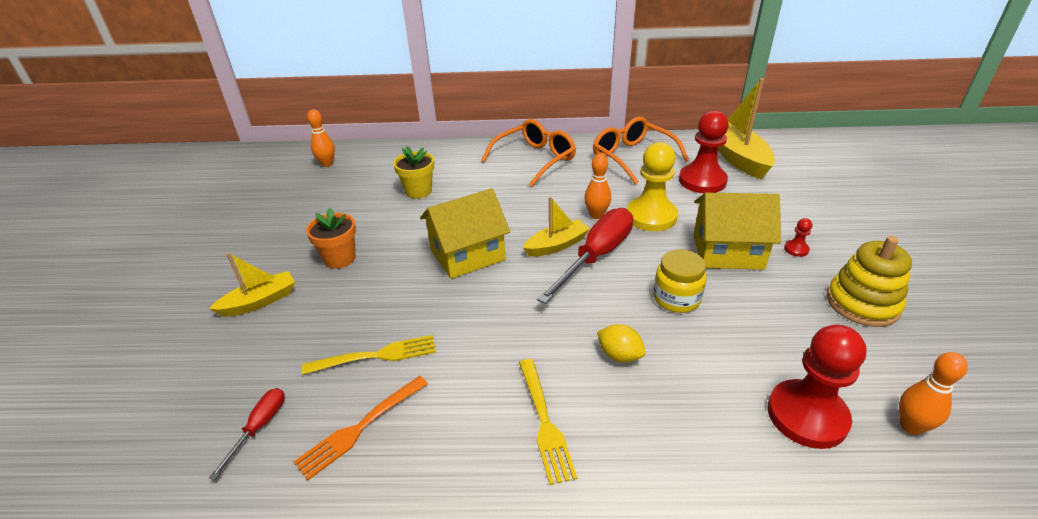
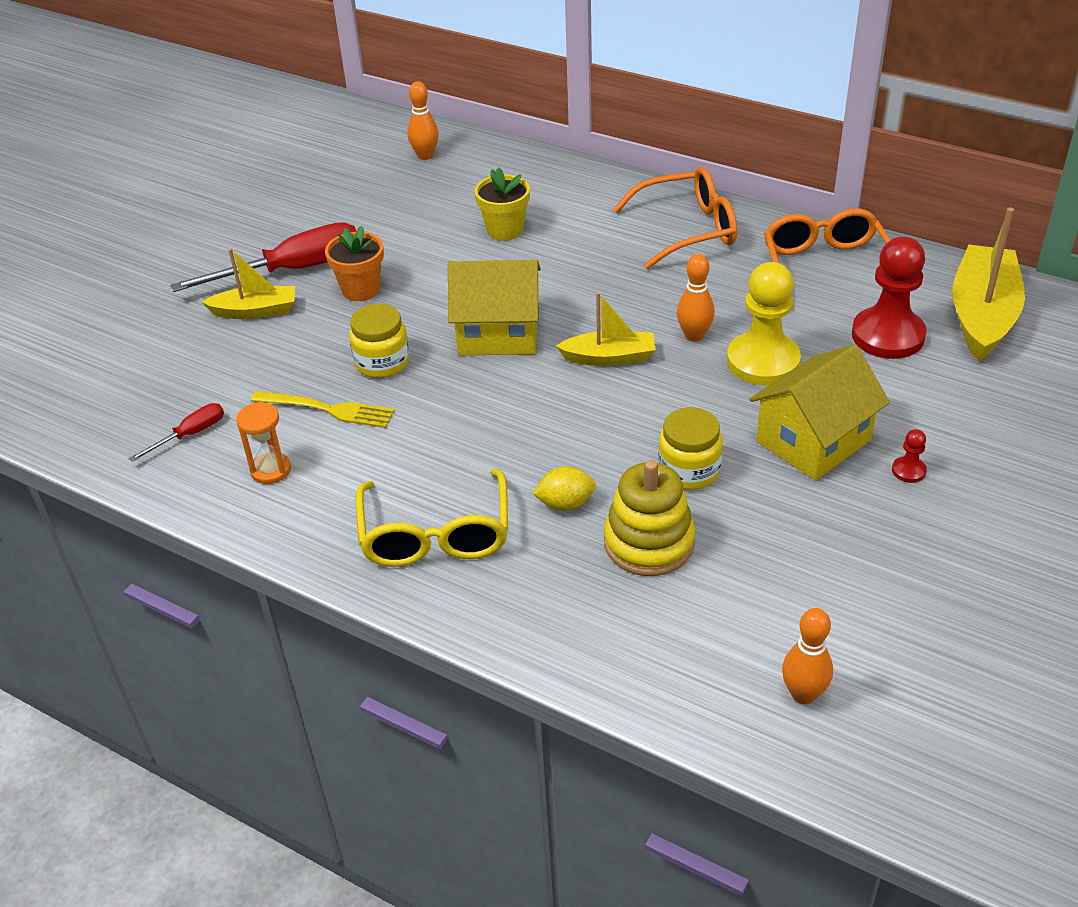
camera: 30 degrees right, 5 degrees up
orange fork [294,376,428,480] -> orange hourglass [236,402,291,484]
yellow fork [519,359,577,485] -> yellow glasses [355,469,508,567]
red screwdriver [537,208,633,304] -> red screwdriver moved to [170,222,356,292]
yellow lemon [597,324,646,363] -> yellow lemon turned 75 degrees counterclockwise [532,466,596,511]
yellow house [693,193,781,270] -> yellow house turned 75 degrees counterclockwise [749,345,890,481]
red pawn [768,324,867,449] -> none
yellow stacking toy [827,236,912,327] -> yellow stacking toy moved to [604,460,696,576]
none -> yellow jar [349,304,410,378]

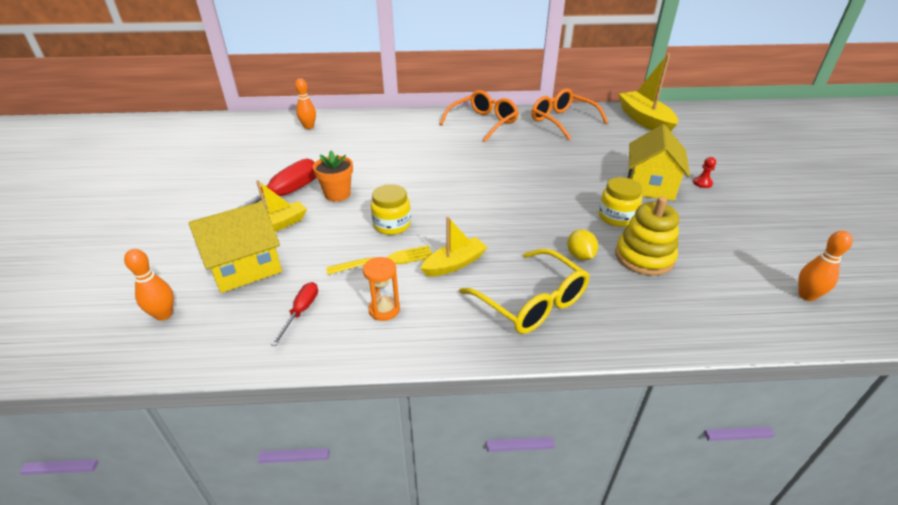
camera: 35 degrees left, 5 degrees down
yellow house [448,260,541,355] -> yellow house moved to [188,201,282,293]
yellow flower pot [475,167,530,241] -> none
yellow lemon [532,466,596,511] -> yellow lemon turned 60 degrees counterclockwise [567,229,598,260]
yellow boat [556,292,656,366] -> yellow boat moved to [420,216,488,277]
orange bowling pin [677,254,715,342] -> orange bowling pin moved to [124,249,174,321]
yellow pawn [727,262,801,385] -> none
red pawn [852,237,927,359] -> none

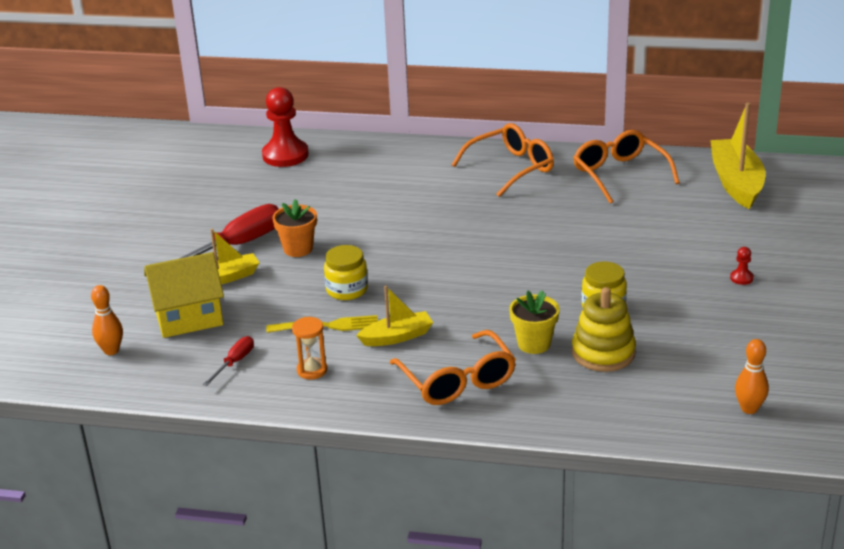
camera: 15 degrees right, 5 degrees down
orange bowling pin [295,78,316,129] -> red pawn [262,87,309,167]
yellow glasses [459,248,589,334] -> orange glasses [390,330,516,405]
yellow lemon [567,229,598,260] -> yellow flower pot [509,290,559,354]
yellow house [628,124,690,201] -> none

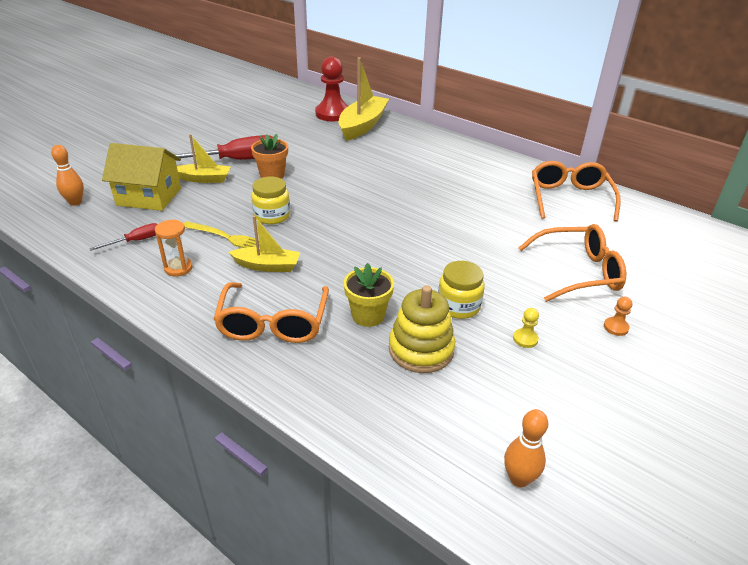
camera: 25 degrees right, 5 degrees up
orange glasses [452,123,554,197] -> orange glasses moved to [518,224,626,302]
yellow boat [710,103,765,209] -> yellow boat moved to [339,57,389,141]
red pawn [730,247,754,285] -> orange pawn [604,297,632,336]
none -> yellow pawn [513,308,539,348]

